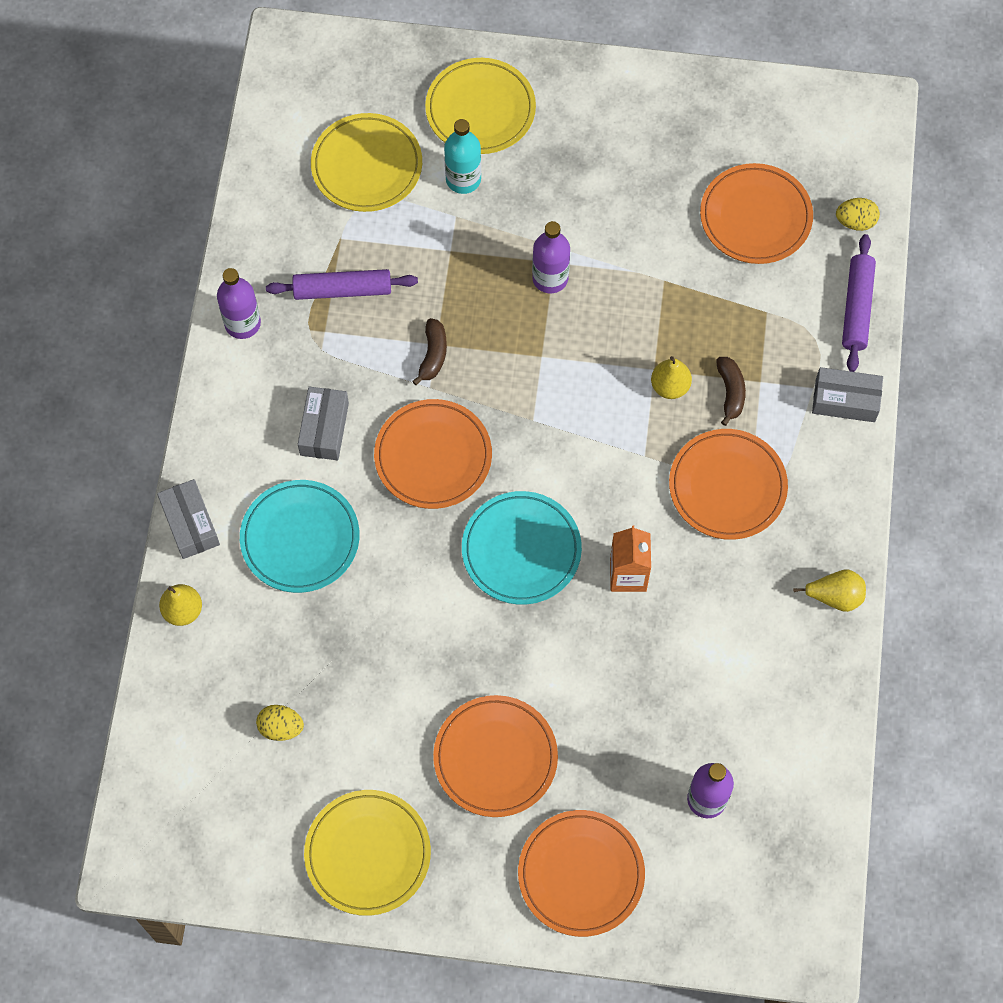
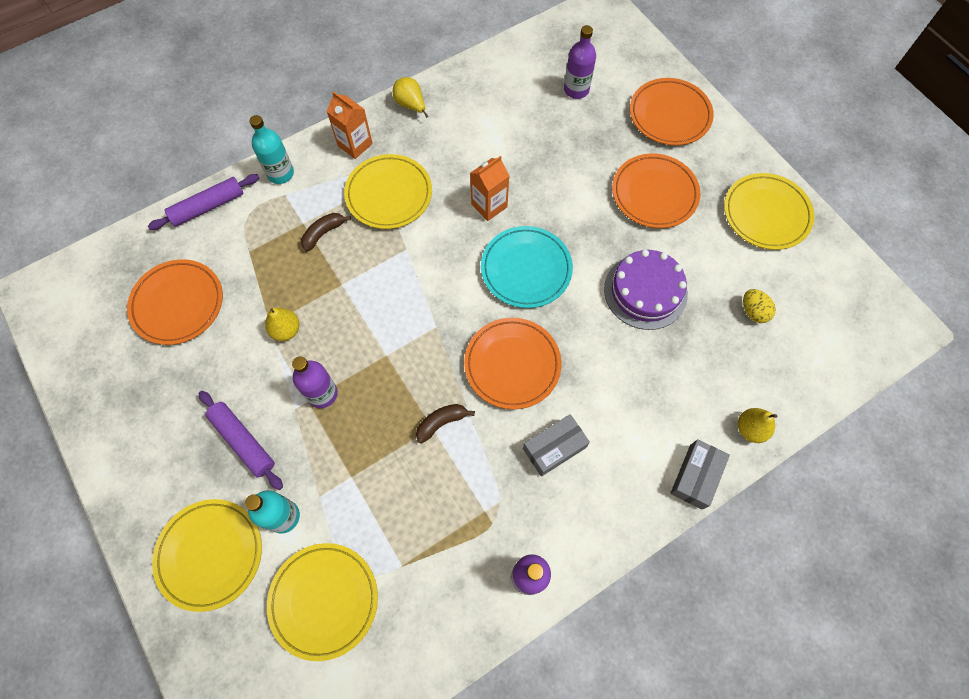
camera: 130 degrees left, 0 degrees up
turquoise plate [240,480,360,593] -> none
purple rolling pin [266,269,418,300] -> purple rolling pin moved to [199,391,283,490]
yellow pear [651,356,692,399] -> yellow pear moved to [265,308,300,341]
orange plate [669,429,788,540] -> yellow plate [344,154,432,229]
grey box [812,367,883,422] -> turquoise bottle [250,115,294,184]
yellow egg [836,198,880,231] -> none
none -> orange carton [327,91,373,159]
none -> purple cake [604,249,688,330]

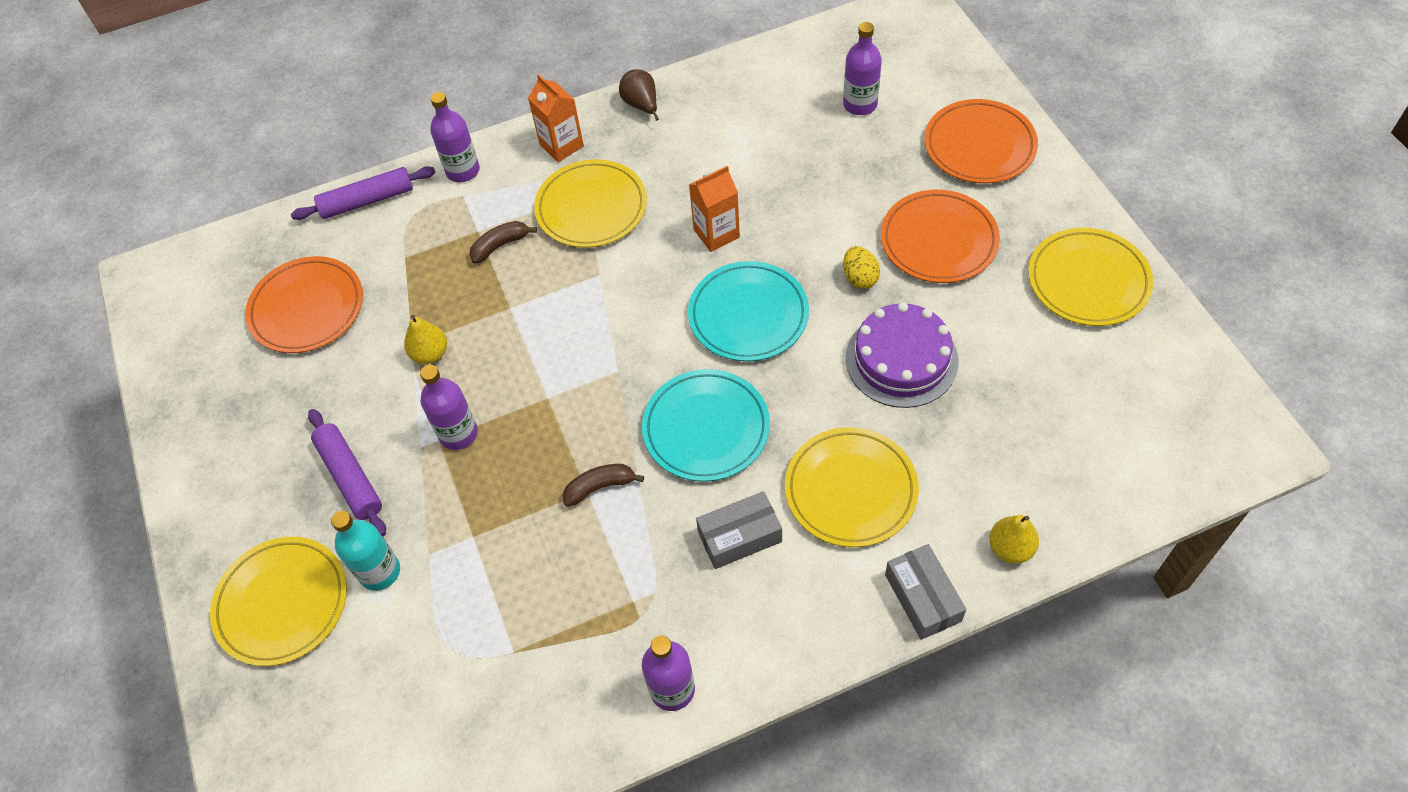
camera: 15 degrees right, 10 degrees down
turquoise bottle [250,115,294,184] -> purple bottle [430,92,480,182]
yellow plate [267,543,378,661] -> yellow plate moved to [785,427,919,547]
yellow pear [393,77,429,118] -> brown pear [619,69,659,121]
orange plate [464,318,562,409] -> turquoise plate [642,369,770,482]
grey box [670,439,730,510] -> grey box turned 60 degrees counterclockwise [885,544,966,640]
yellow egg [743,289,776,323] -> yellow egg moved to [843,246,880,289]

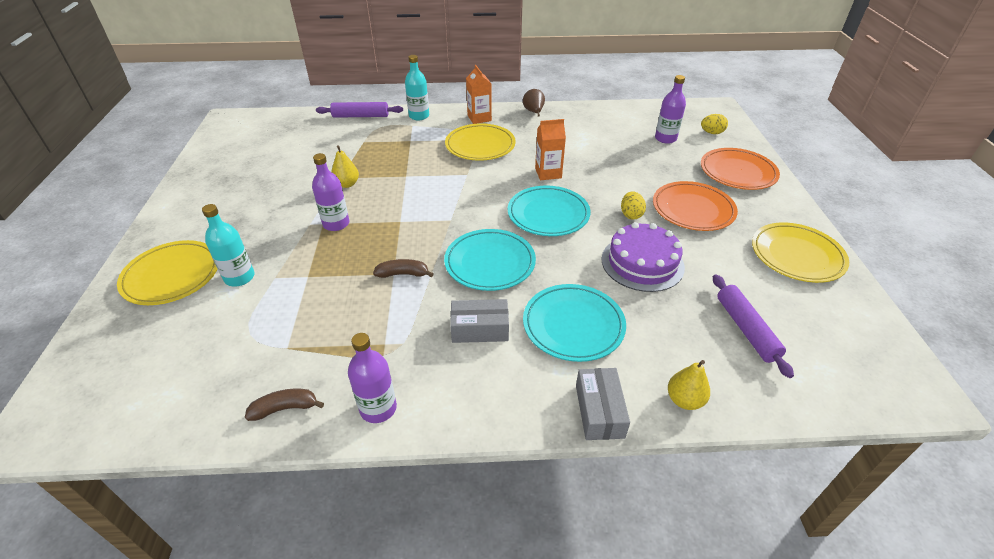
camera: 15 degrees right, 15 degrees down
orange plate [245,256,363,353] -> none
purple rolling pin [308,409,386,536] -> purple rolling pin moved to [713,275,794,378]
purple bottle [430,92,480,182] -> turquoise bottle [405,55,429,120]
brown banana [469,221,537,264] -> brown banana moved to [245,388,324,421]
yellow plate [785,427,919,547] -> turquoise plate [523,284,626,362]
none -> yellow egg [701,114,728,134]

